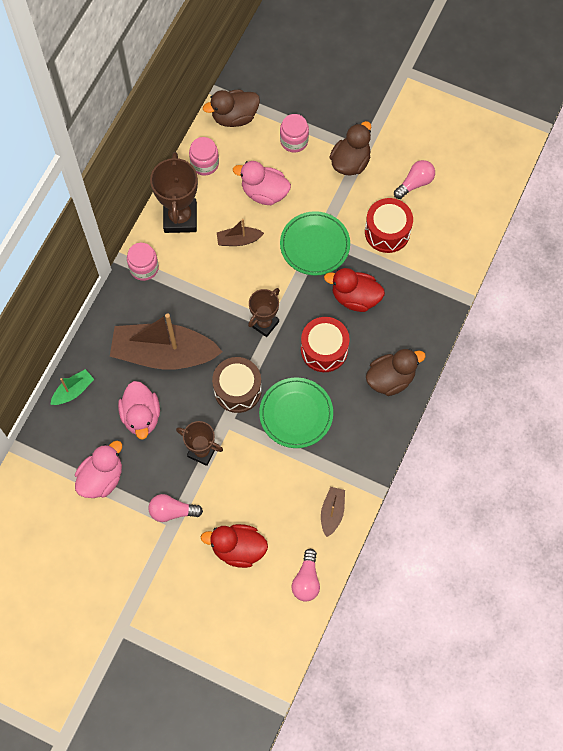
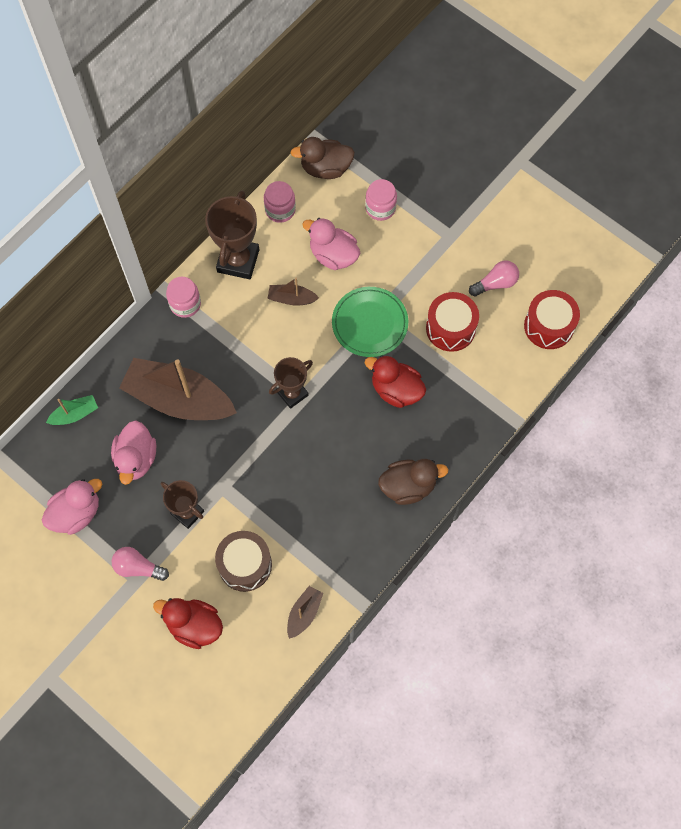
camera: 15 degrees right, 0 degrees up
brown drum [212,357,262,413] -> brown drum moved to [215,531,272,592]
green plate [259,377,333,448] -> none
pink light bulb [291,549,320,601] -> none
red drum [301,317,350,372] -> red drum moved to [524,290,580,349]
brown duck [329,121,371,176] -> none

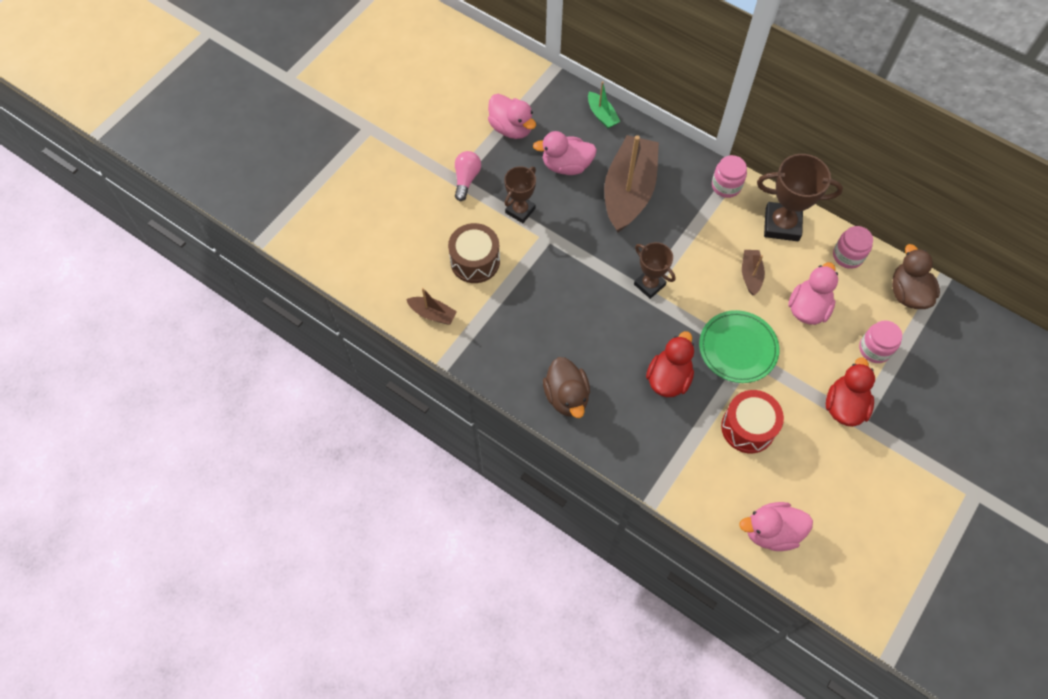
camera: 85 degrees right, 5 degrees down
red duck [153,598,223,649] -> red duck moved to [826,358,875,427]
pink light bulb [469,260,519,297] -> none
red drum [524,290,580,349] -> pink duck [739,502,813,551]

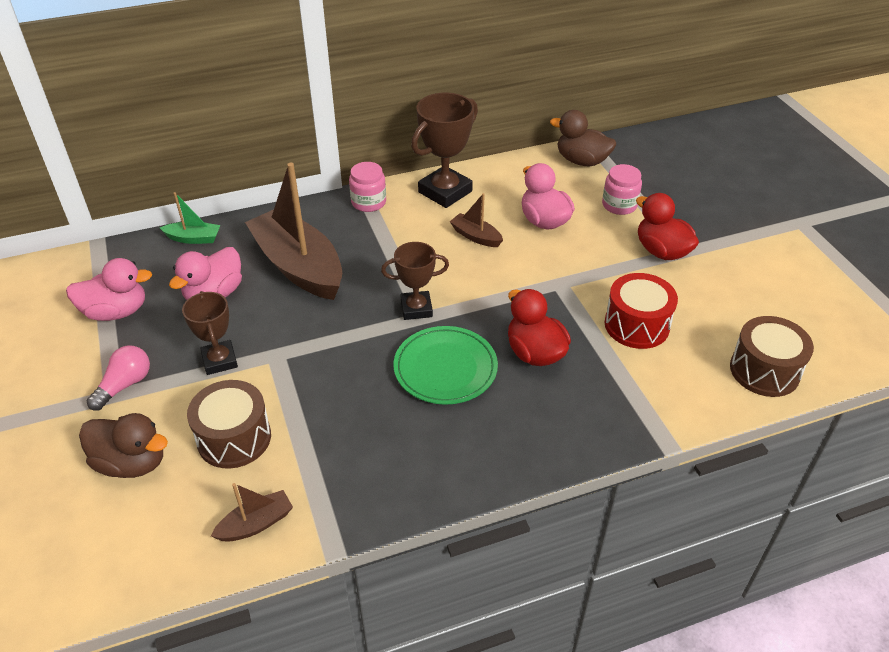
camera: 55 degrees left, 20 degrees down
pink light bulb [455,151,481,201] -> pink light bulb turned 75 degrees clockwise [87,345,150,411]
brown duck [543,357,590,418] -> brown duck moved to [79,413,168,478]
green plate [699,310,780,383] -> green plate moved to [393,326,498,405]
pink duck [739,502,813,551] -> brown drum [730,316,814,397]
pink jar [833,226,873,269] -> none

